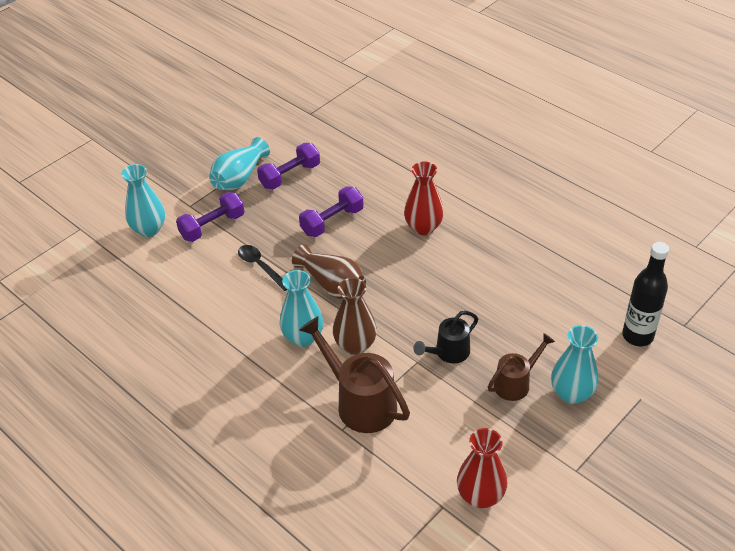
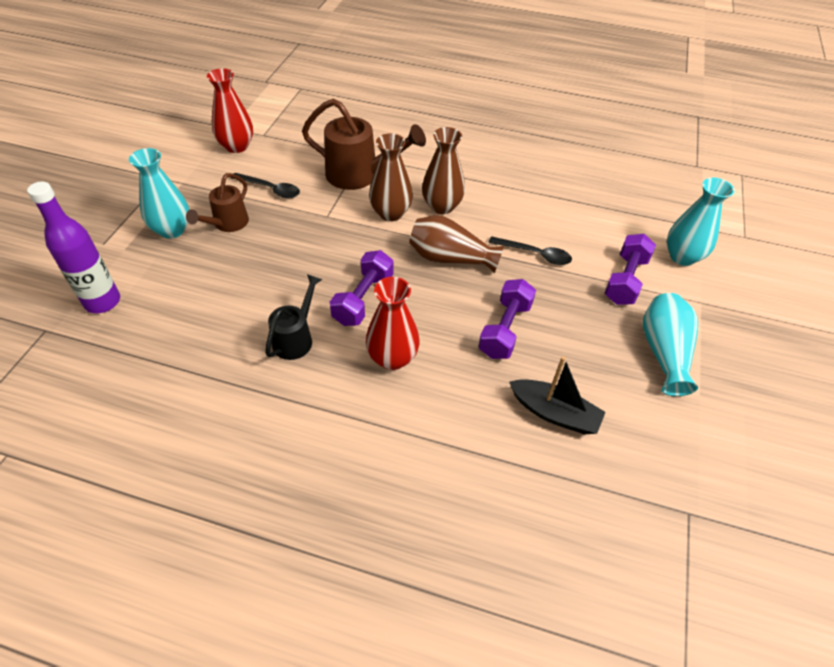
camera: 150 degrees right, 5 degrees up
purple dumbbell [257,143,320,189] -> purple dumbbell moved to [330,250,393,326]
turquoise vase [280,270,323,347] -> brown vase [422,127,465,214]
black watering can [413,311,478,364] -> black watering can moved to [265,274,322,360]
black bottle [622,242,669,346] -> purple bottle [27,182,120,313]
none -> black spoon [231,173,300,198]
none -> black boat [509,356,606,434]

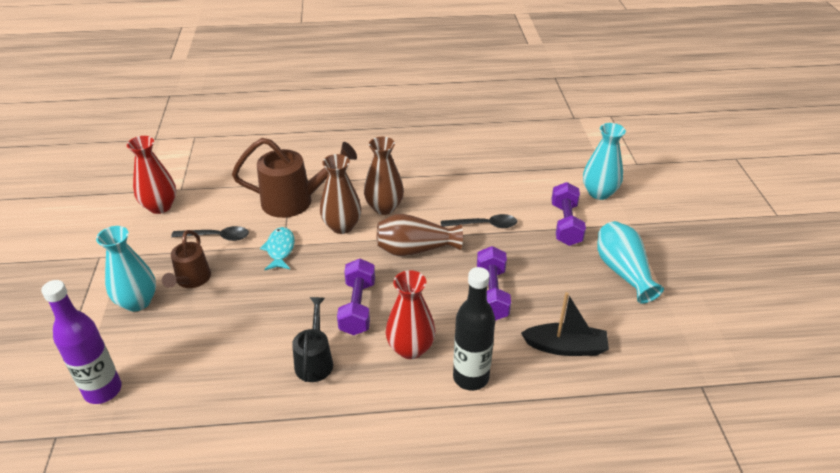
camera: 20 degrees left, 10 degrees down
none -> turquoise fish [260,227,294,270]
none -> black bottle [453,267,495,391]

